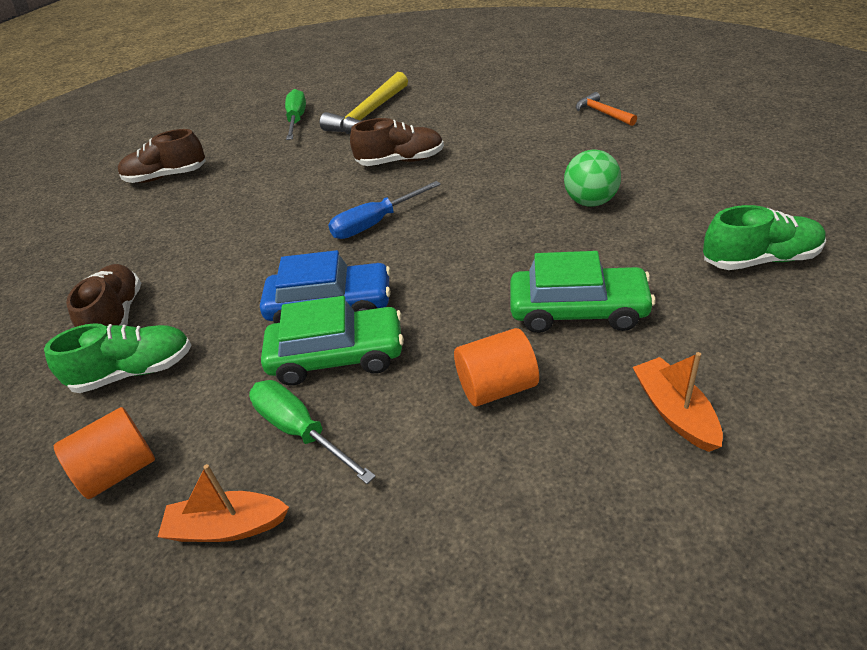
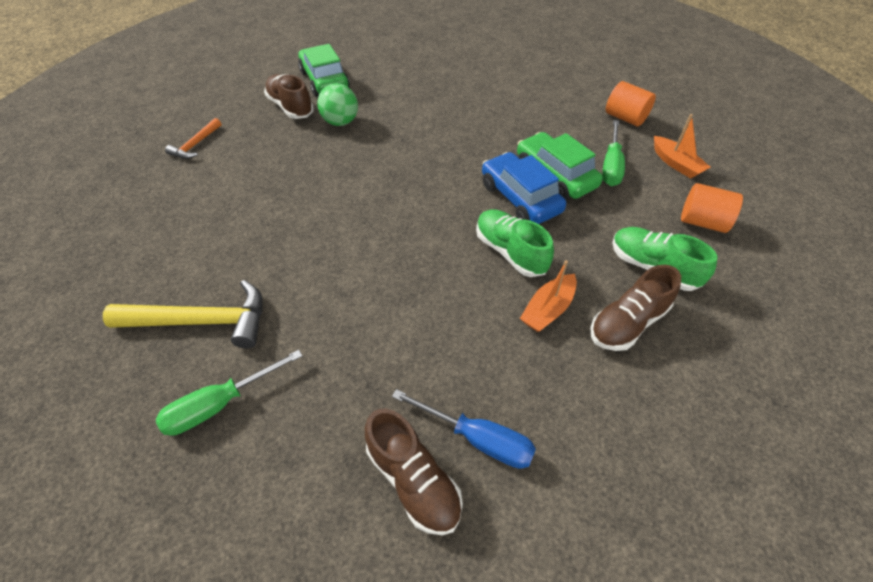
camera: 125 degrees left, 10 degrees up
blue screwdriver [328,181,441,239] -> blue screwdriver moved to [392,389,536,469]
brown shoe [350,118,444,166] -> brown shoe moved to [264,74,314,119]
orange cylinder [454,328,539,407] -> orange cylinder moved to [606,81,656,126]
green car [510,251,656,333] -> green car moved to [298,44,350,97]
orange boat [633,352,723,452] -> orange boat moved to [520,260,577,332]
green shoe [703,205,826,270] -> green shoe moved to [476,209,554,277]

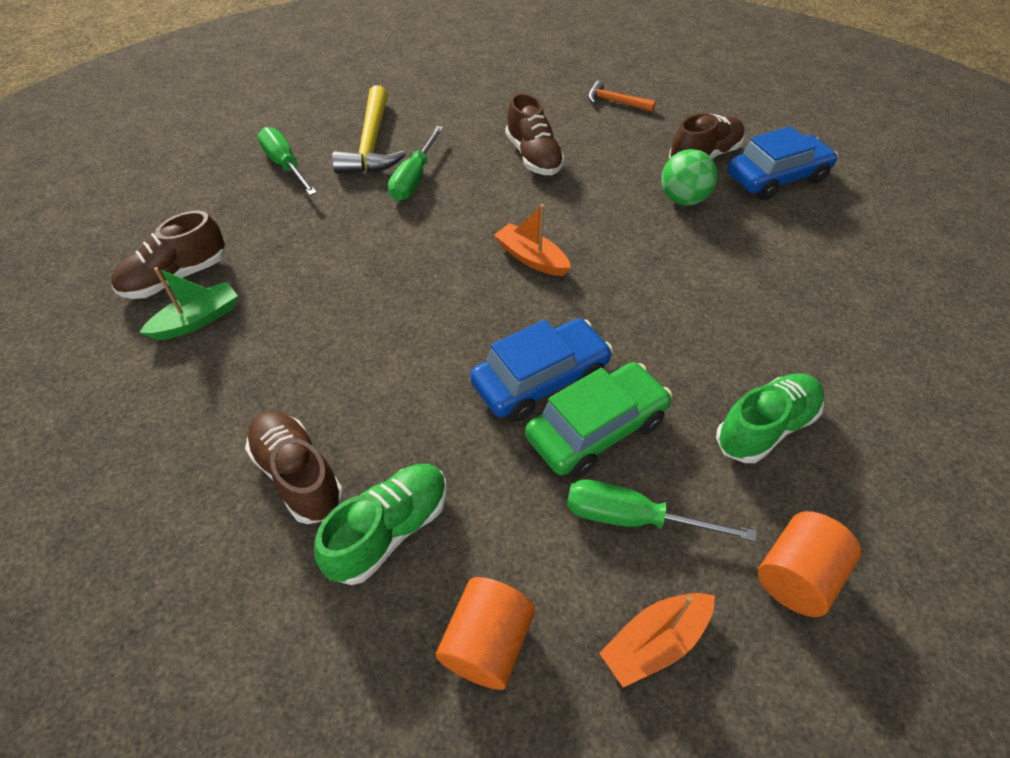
camera: 90 degrees right, 0 degrees up
green car [298,44,350,97] -> blue car [728,126,838,200]
blue screwdriver [392,389,536,469] -> green boat [139,267,238,340]
green shoe [476,209,554,277] -> green shoe moved to [716,373,824,463]
orange boat [520,260,577,332] -> orange boat moved to [494,204,571,276]
none -> green screwdriver [388,126,444,201]
none -> brown shoe [506,93,565,175]

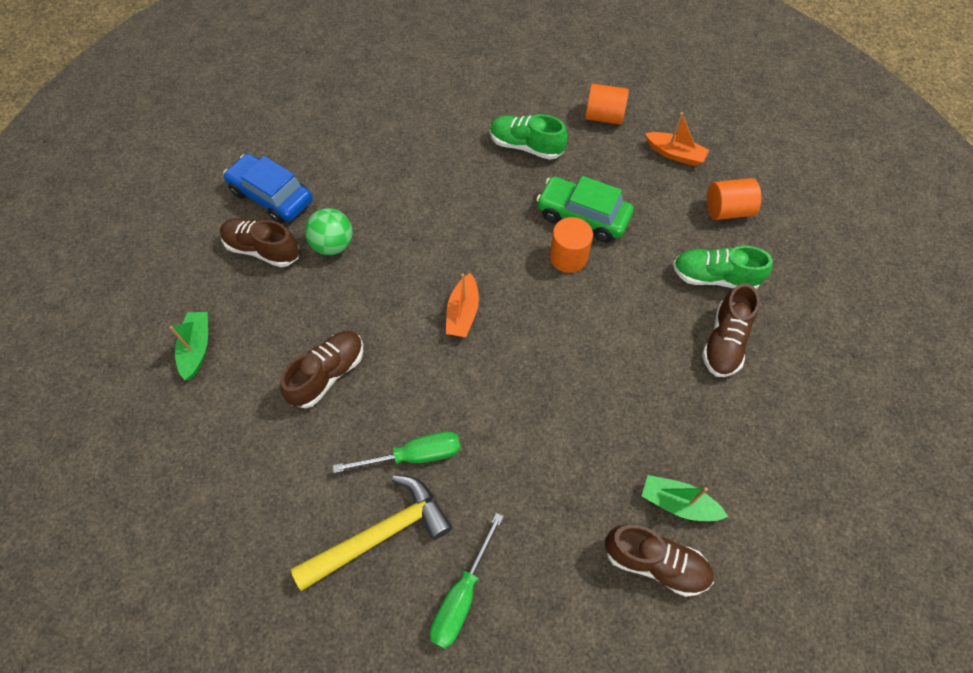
camera: 120 degrees left, 10 degrees up
blue car [470,318,613,422] -> orange cylinder [550,217,593,273]
green screwdriver [567,480,757,542] -> none
orange hammer [588,81,656,112] -> green boat [169,312,208,380]

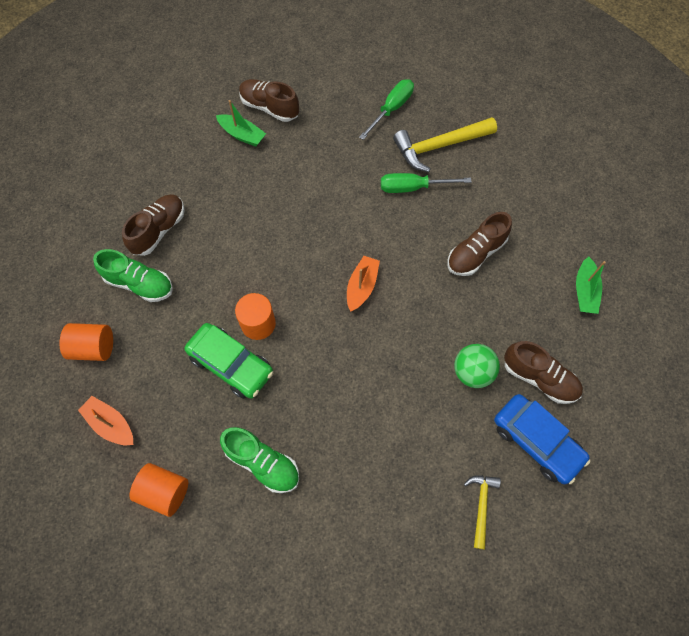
camera: 170 degrees left, 5 degrees up
none -> yellow hammer [464,475,501,549]

